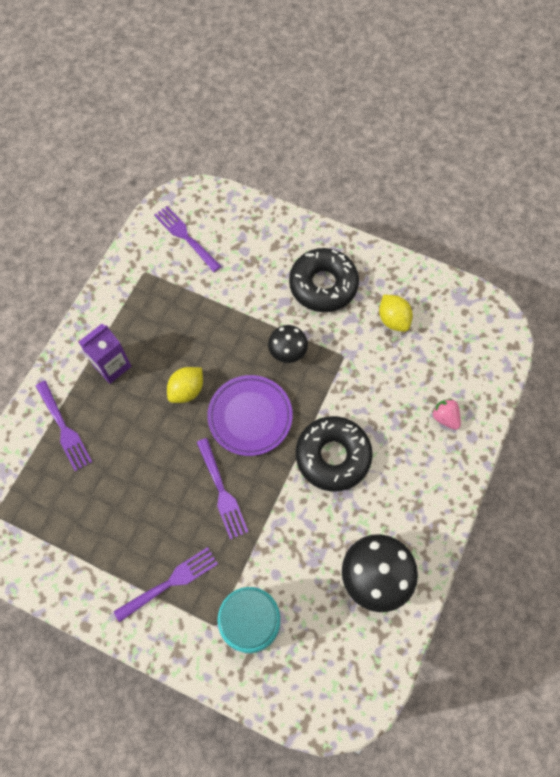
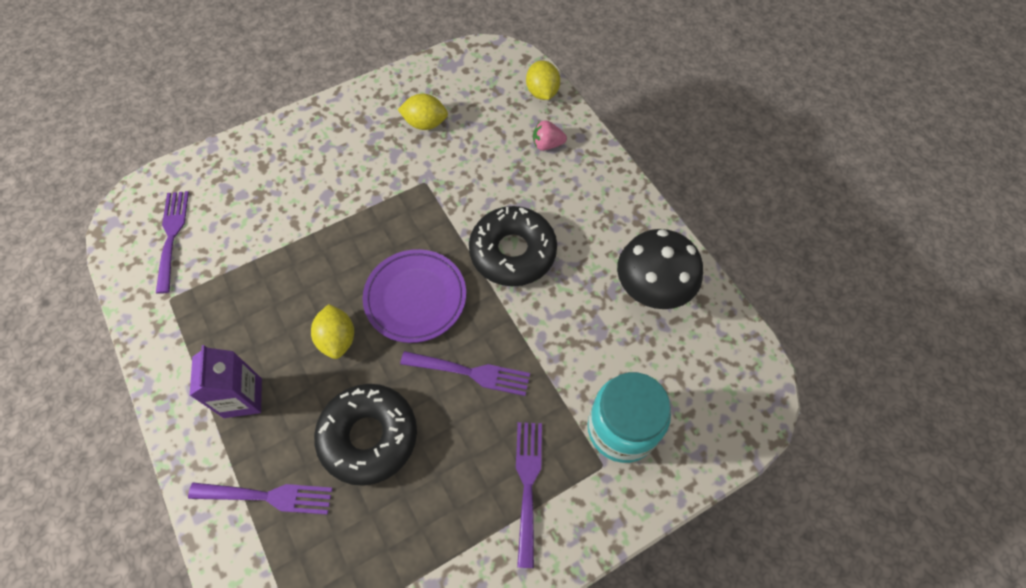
camera: 55 degrees left, 5 degrees down
purple fork [154,206,221,272] -> purple fork turned 90 degrees clockwise [156,191,189,294]
black mushroom [268,325,308,363] -> none
black donut [289,248,359,312] -> black donut moved to [314,384,417,486]
none -> yellow lemon [526,60,560,100]

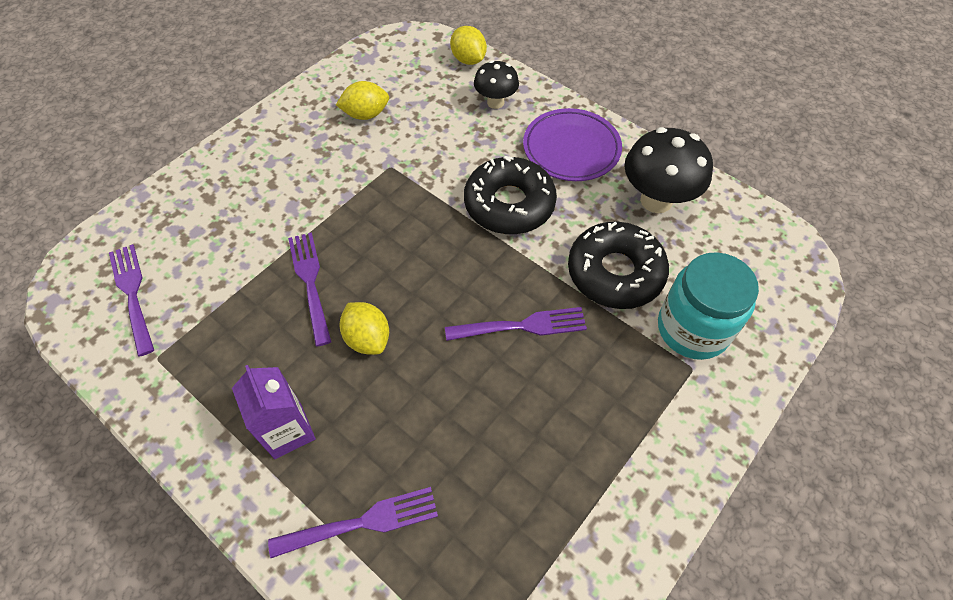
camera: 20 degrees left, 5 degrees down
black donut [314,384,417,486] -> black donut moved to [568,221,669,309]
purple plate [363,249,466,343] -> purple plate moved to [523,108,622,181]
purple fork [516,422,542,568] -> purple fork moved to [288,232,331,347]
pink strawberry [533,120,567,151] -> black mushroom [474,60,519,109]

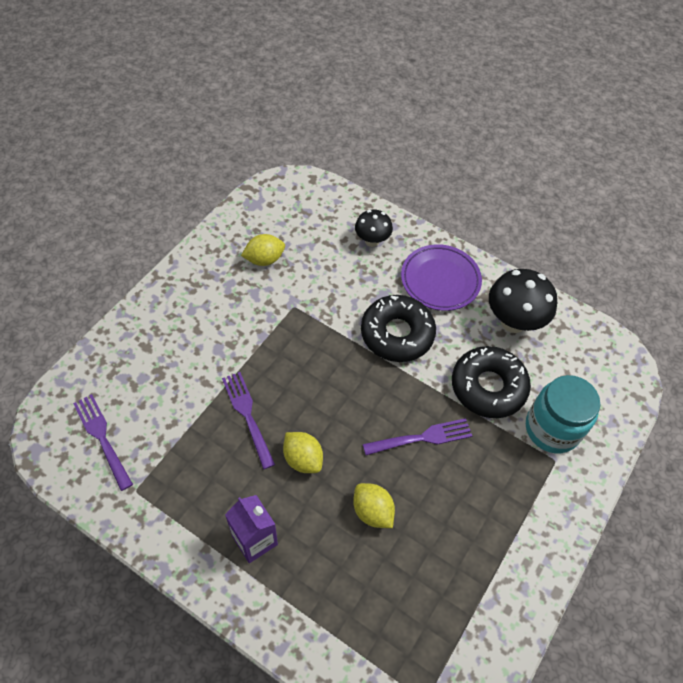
camera: 10 degrees left, 0 degrees up
purple fork [268,487,438,558] -> none
yellow lemon [450,26,487,65] -> yellow lemon moved to [353,483,395,528]

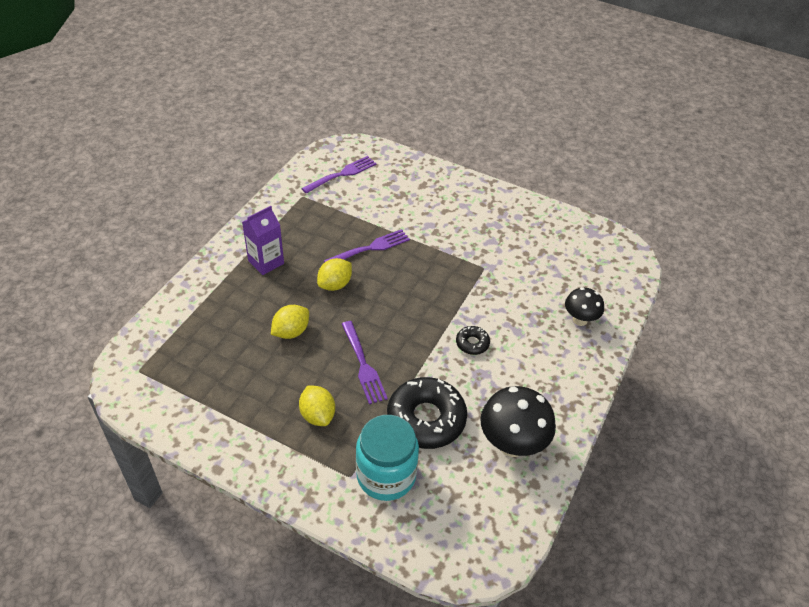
camera: 85 degrees right, 10 degrees down
yellow lemon [241,234,285,266] -> yellow lemon moved to [299,385,335,426]
black donut [361,295,436,362] -> black donut [456,326,490,355], size x0.46
purple plate [401,244,482,311] -> none

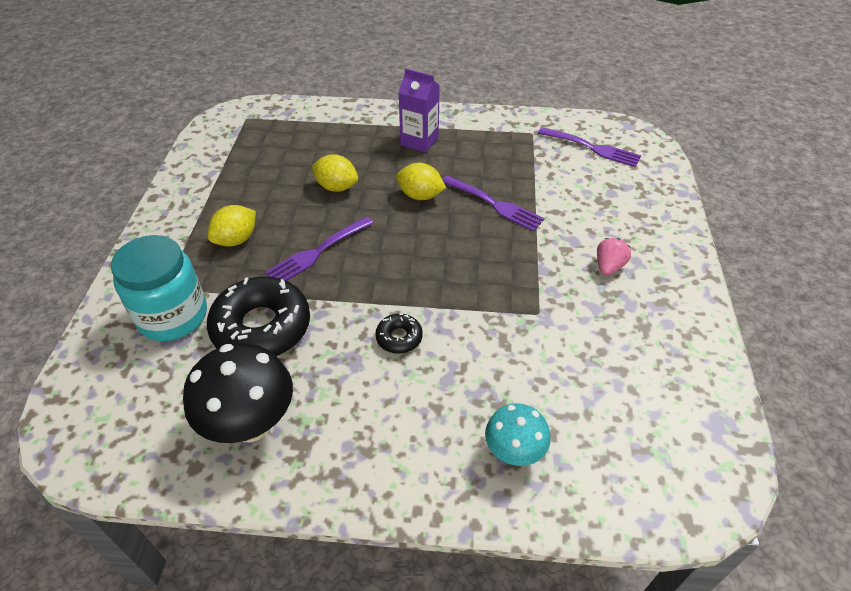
camera: 70 degrees right, 0 degrees up
black mushroom [565,287,604,326] -> turquoise mushroom [485,403,551,466]
none -> pink strawberry [597,238,631,276]

